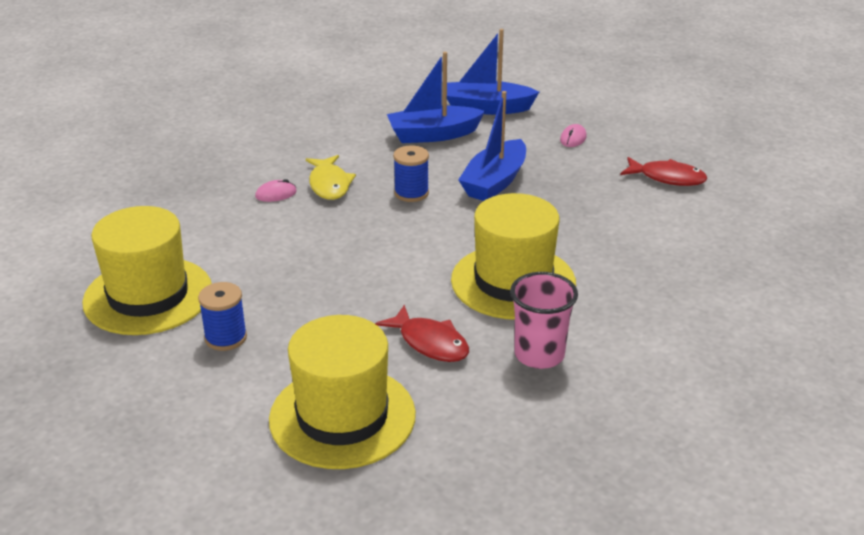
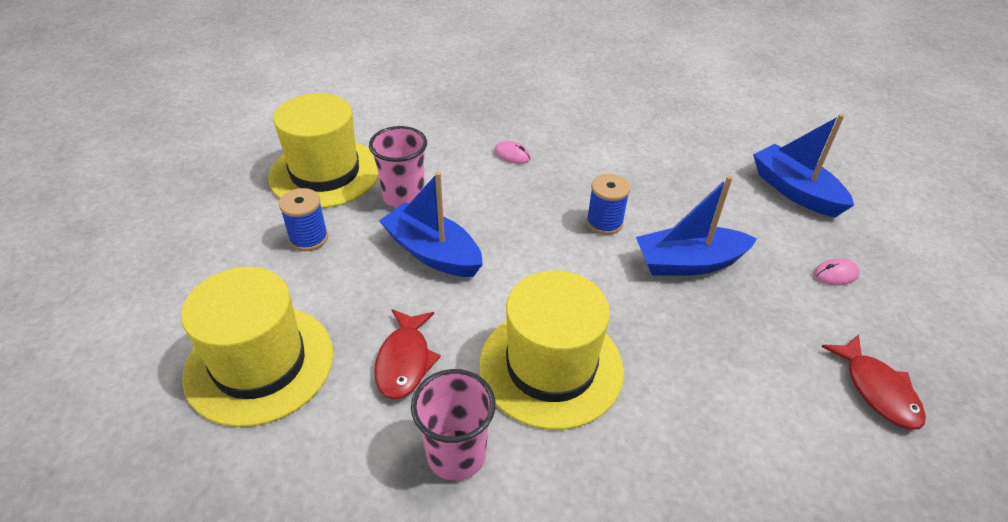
camera: 50 degrees right, 10 degrees up
yellow fish [306,155,356,200] -> none
blue boat [387,52,485,143] -> blue boat moved to [379,172,483,277]
none -> pink cup [369,126,427,208]

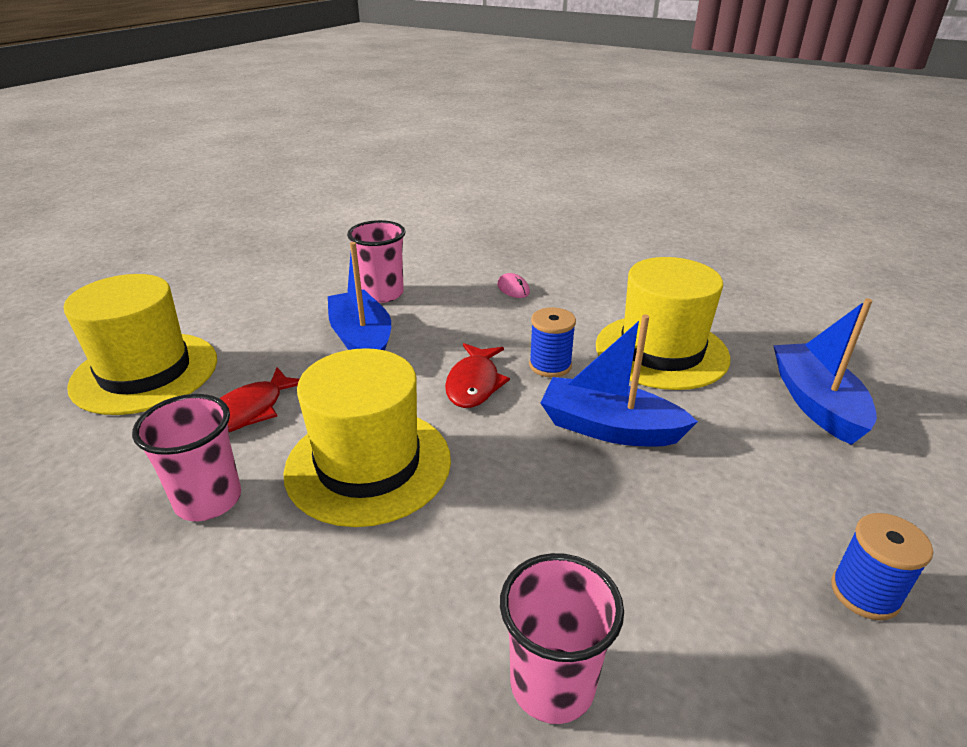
camera: 30 degrees right, 10 degrees down
yellow hat [268,93,379,208] -> yellow hat moved to [596,257,730,390]
blue spool [279,188,328,251] -> blue spool moved to [831,513,933,620]
pink mouse [814,258,860,285] -> none
red fish [821,334,926,430] -> red fish moved to [445,343,510,408]
none -> pink cup [500,553,624,724]

